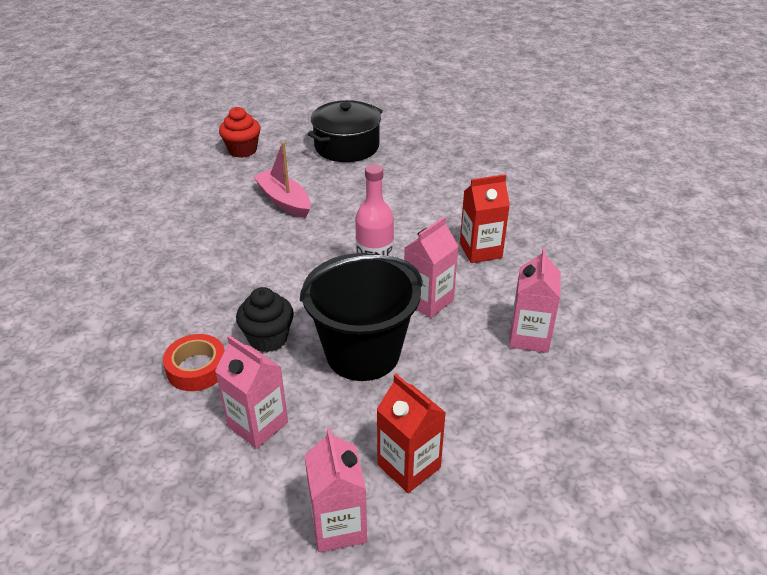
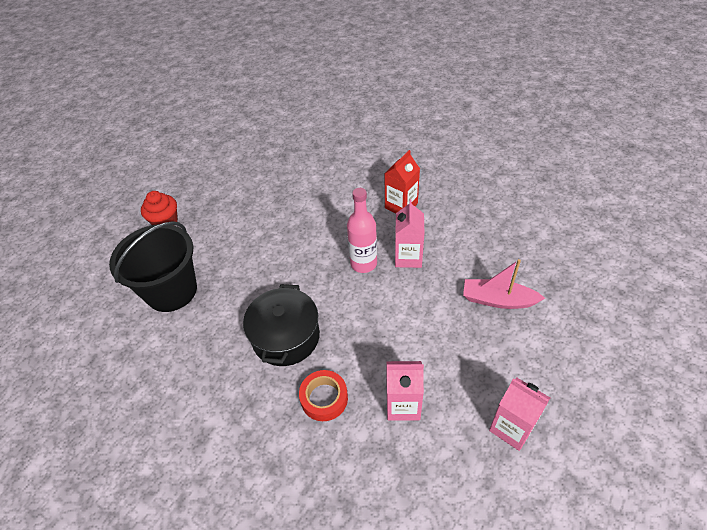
camera: 35 degrees left, 10 degrees up
black cupcake [236,287,294,352] -> none
pink boat [253,142,311,218] -> pink boat moved to [463,259,545,309]
black bucket [300,253,422,381] -> black bucket moved to [109,221,197,312]
black pot [308,100,383,162] -> black pot moved to [243,284,320,366]
red carton [376,374,446,493] -> none
pink carton [509,248,561,353] -> none

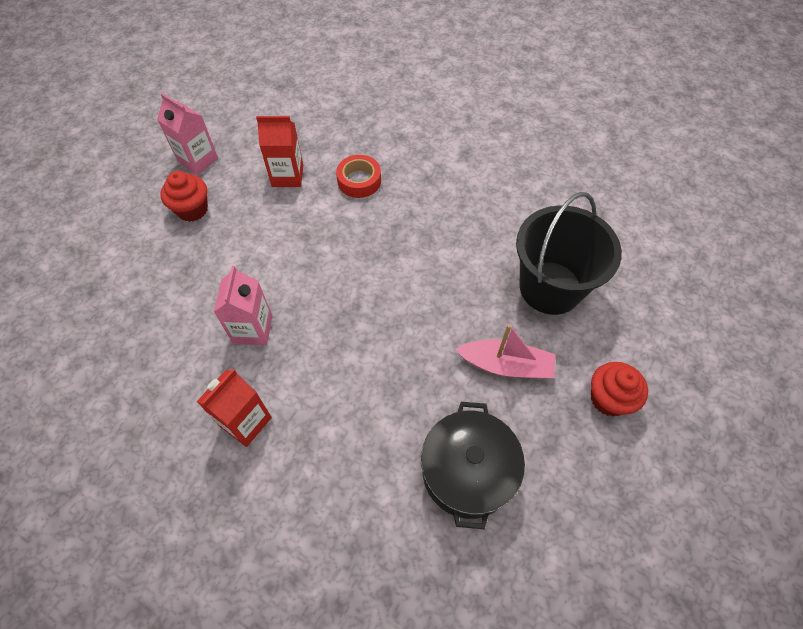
camera: 175 degrees right, 10 degrees up
black pot [243,284,320,366] -> black pot moved to [421,402,525,529]
pink bottle [347,188,377,273] -> none
pink carton [386,361,424,420] -> red carton [256,116,303,187]
pink boat [463,259,545,309] -> pink boat moved to [455,324,555,378]
none -> red cupcake [161,171,208,222]

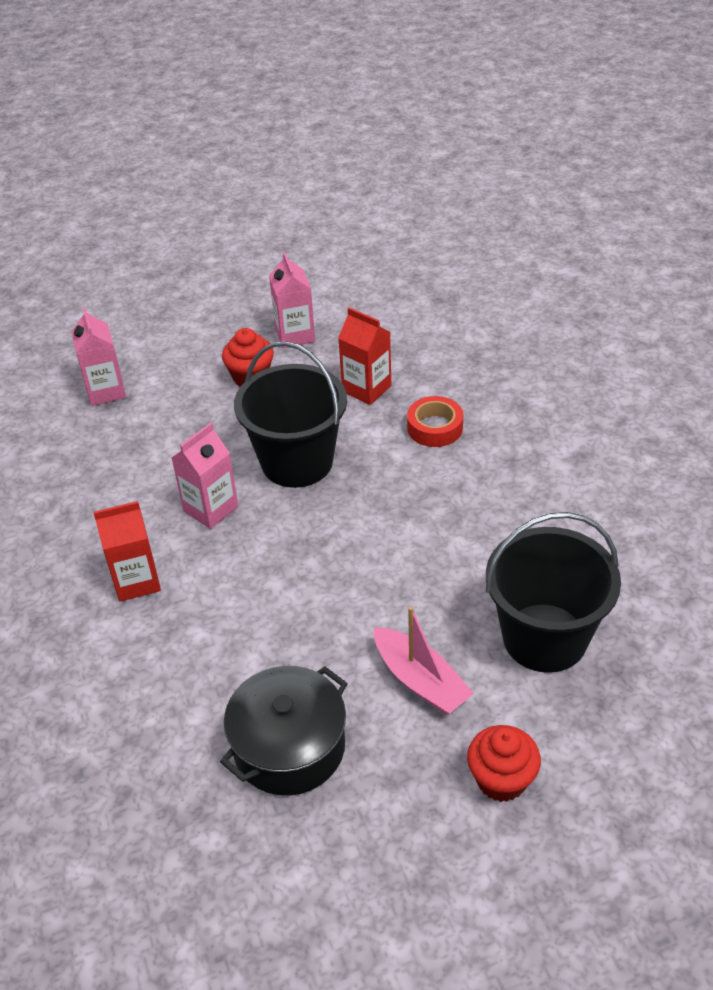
camera: 40 degrees right, 15 degrees down
none -> pink carton [71,307,126,406]
none -> black bucket [234,341,347,488]

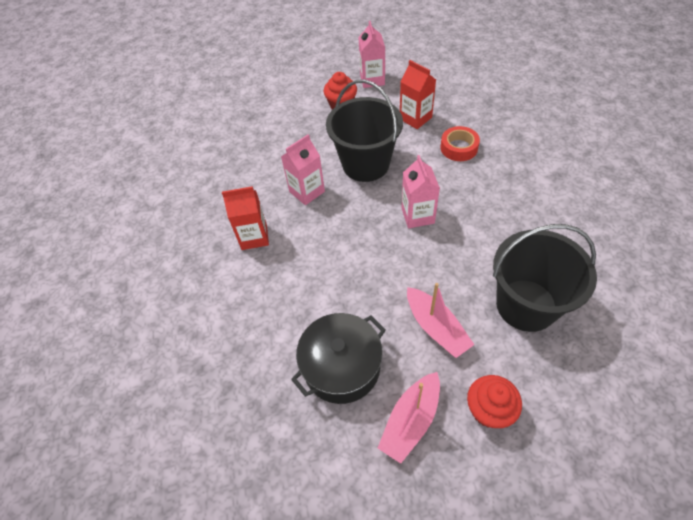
camera: 10 degrees right, 10 degrees up
pink carton [71,307,126,406] -> pink carton moved to [401,155,440,228]
none -> pink boat [378,372,440,463]

